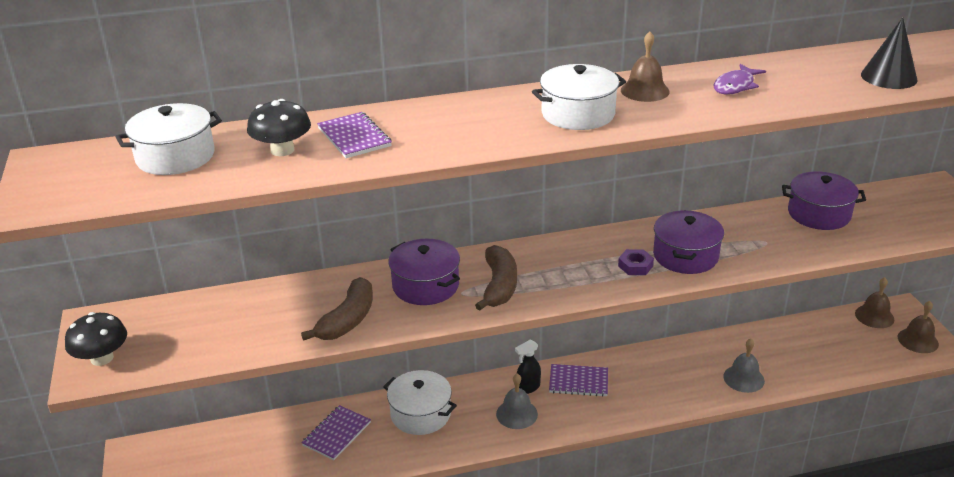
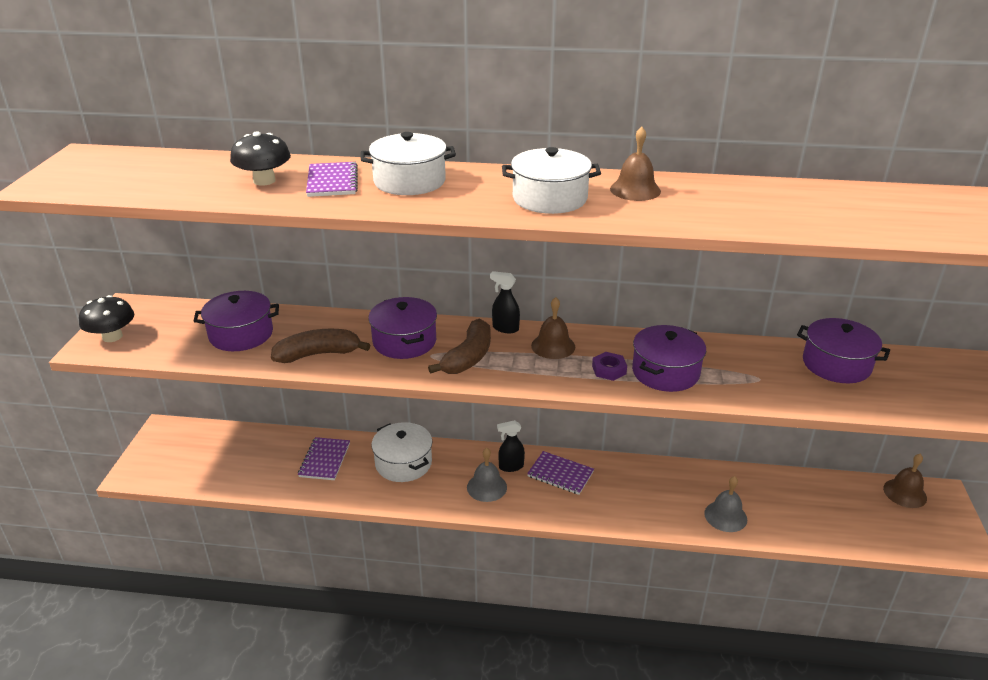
camera: 20 degrees right, 0 degrees up
white pot [116,103,222,175] -> white pot moved to [361,132,456,195]
brown banana [301,277,373,341] -> brown banana turned 150 degrees counterclockwise [271,329,370,363]
purple notebook [301,405,371,460] -> purple notebook turned 45 degrees counterclockwise [298,437,350,480]
purple fish [714,64,766,95] -> none
black cone [861,18,918,89] -> none
brown bell [898,301,939,353] -> brown bell moved to [531,297,575,359]
none -> purple pot [194,291,279,351]
none -> black spray bottle [490,271,520,333]

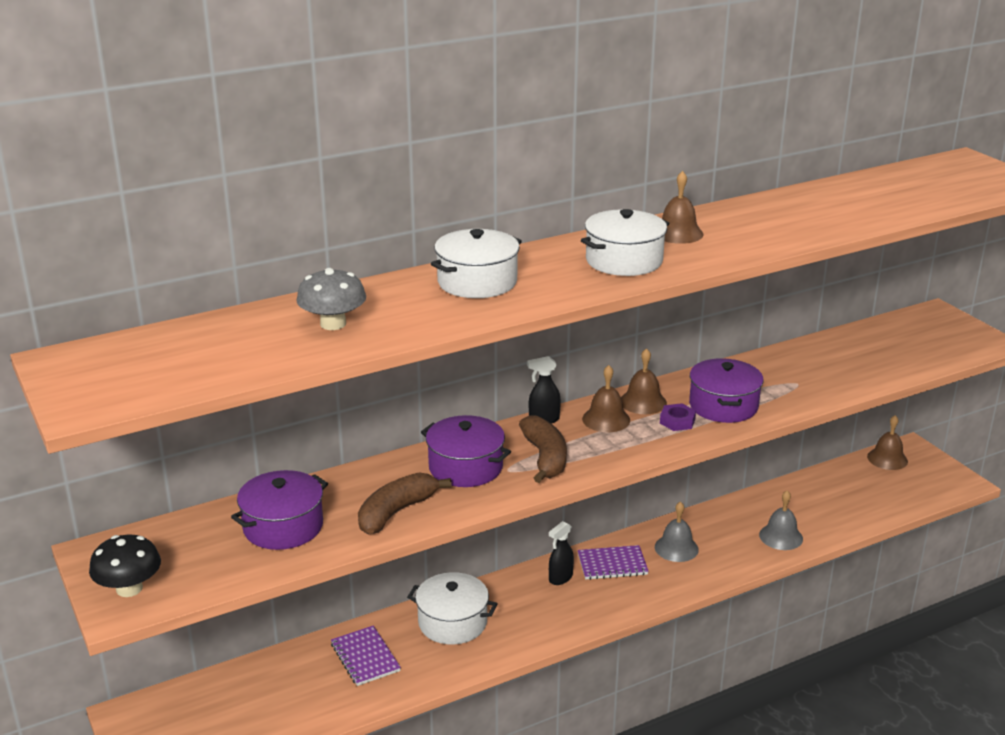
camera: 35 degrees left, 5 degrees down
black mushroom [230,131,291,186] -> grey mushroom [296,268,366,330]
purple notebook [306,162,358,197] -> none
grey bell [467,448,507,502] -> grey bell moved to [655,501,699,562]
purple pot [797,318,890,383] -> none
none -> brown bell [621,348,667,414]

